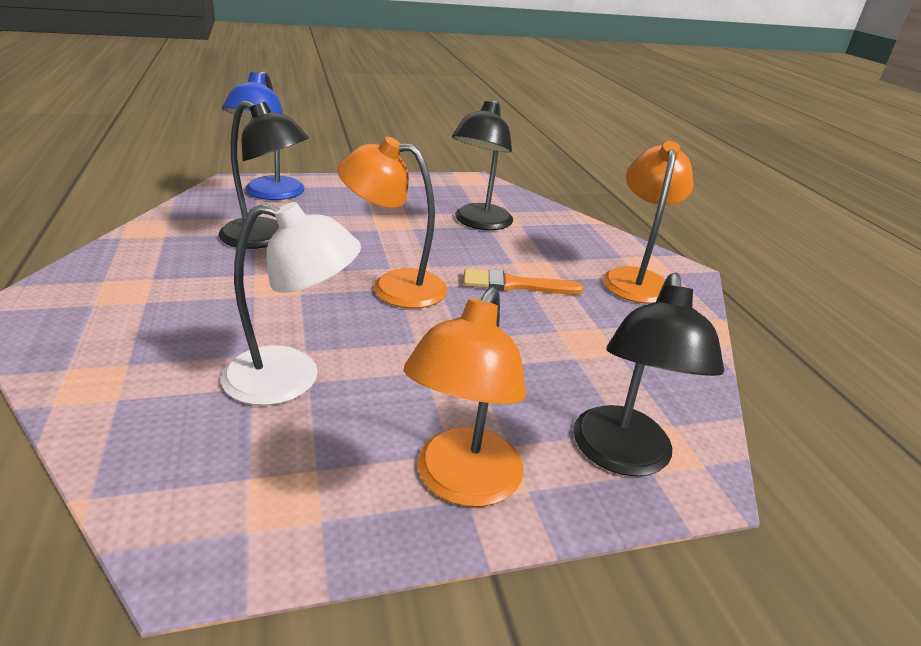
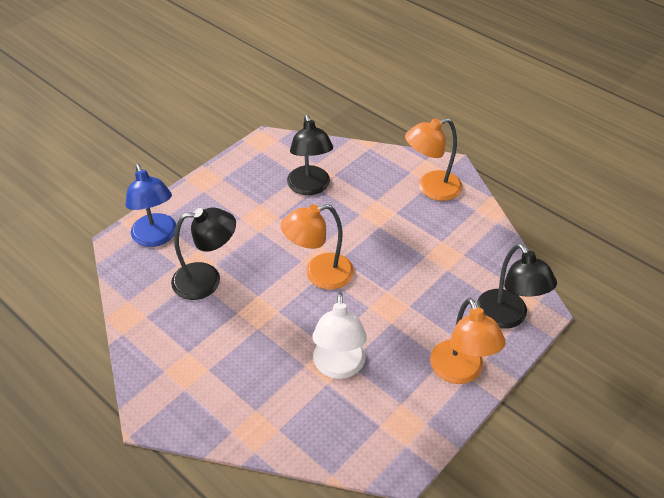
camera: 30 degrees left, 15 degrees up
white lamp [221,202,361,406] -> white lamp turned 120 degrees clockwise [312,293,367,379]
orange brush [463,269,584,294] -> none
orange lamp [603,141,694,304] -> orange lamp turned 90 degrees counterclockwise [405,118,462,201]

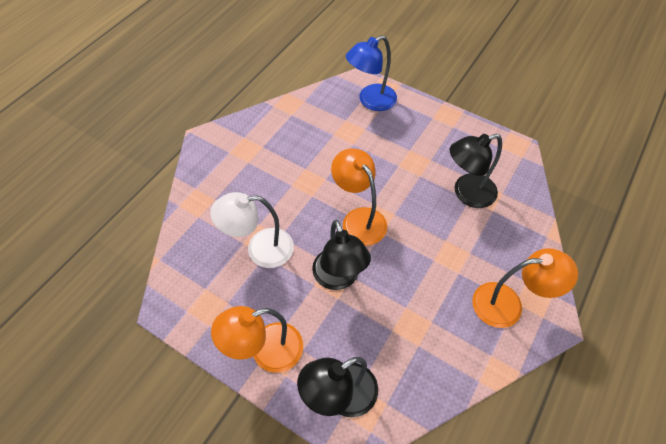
camera: 80 degrees right, 10 degrees up
black lamp [171,207,236,300] -> black lamp moved to [312,220,371,290]
orange lamp [405,118,462,201] -> orange lamp turned 120 degrees clockwise [472,248,578,328]

